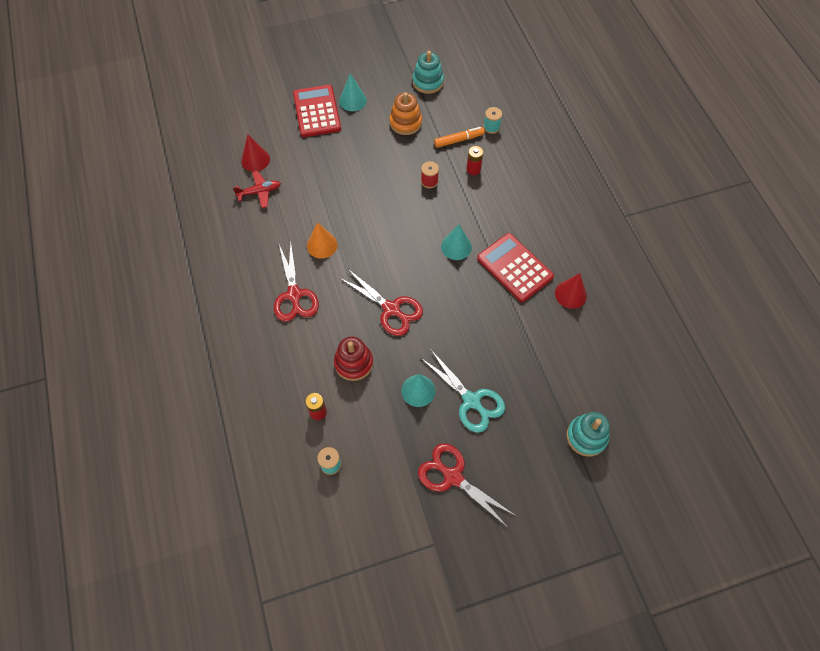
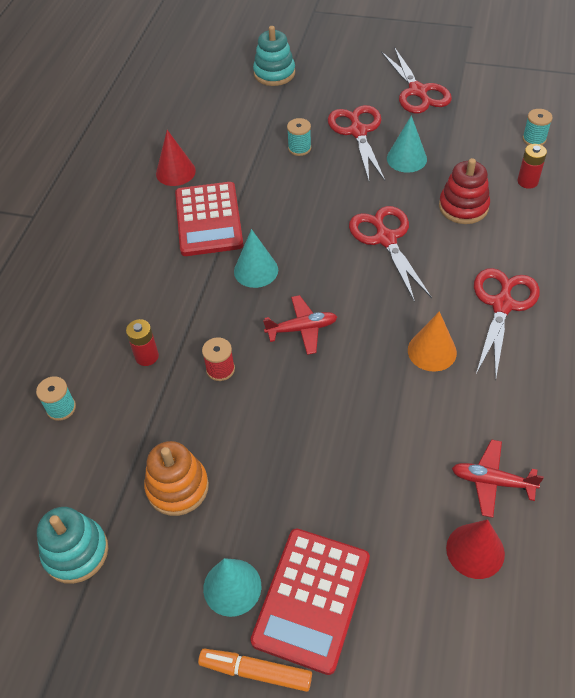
camera: 145 degrees left, 10 degrees down
turquoise scissors [421,350,505,433] -> red scissors [328,105,385,181]
orange marker [434,127,485,148] -> orange marker moved to [198,649,312,692]
none -> red plane [263,295,337,355]
none -> turquoise spool [287,118,311,156]

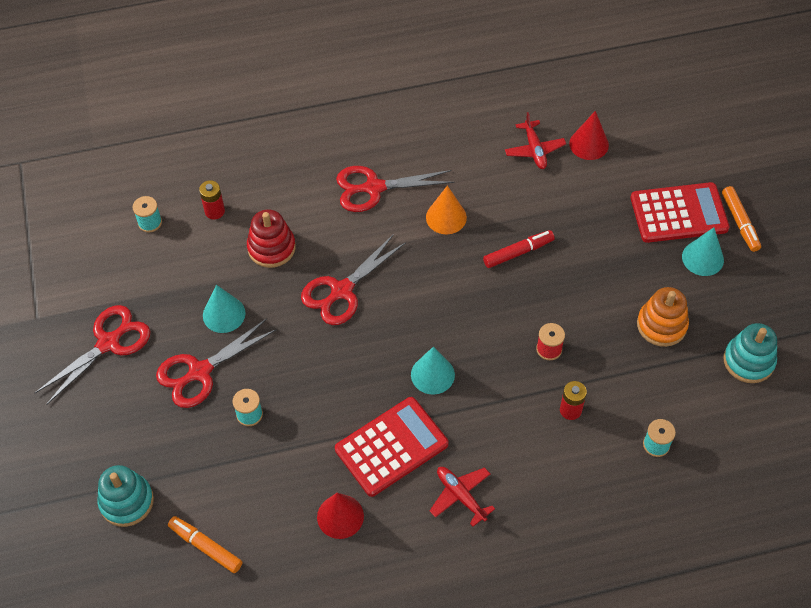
camera: 120 degrees left, 5 degrees up
red plane [263,295,337,355] -> red plane moved to [430,467,495,527]
none -> orange marker [168,516,243,573]
none -> red marker [483,230,555,268]

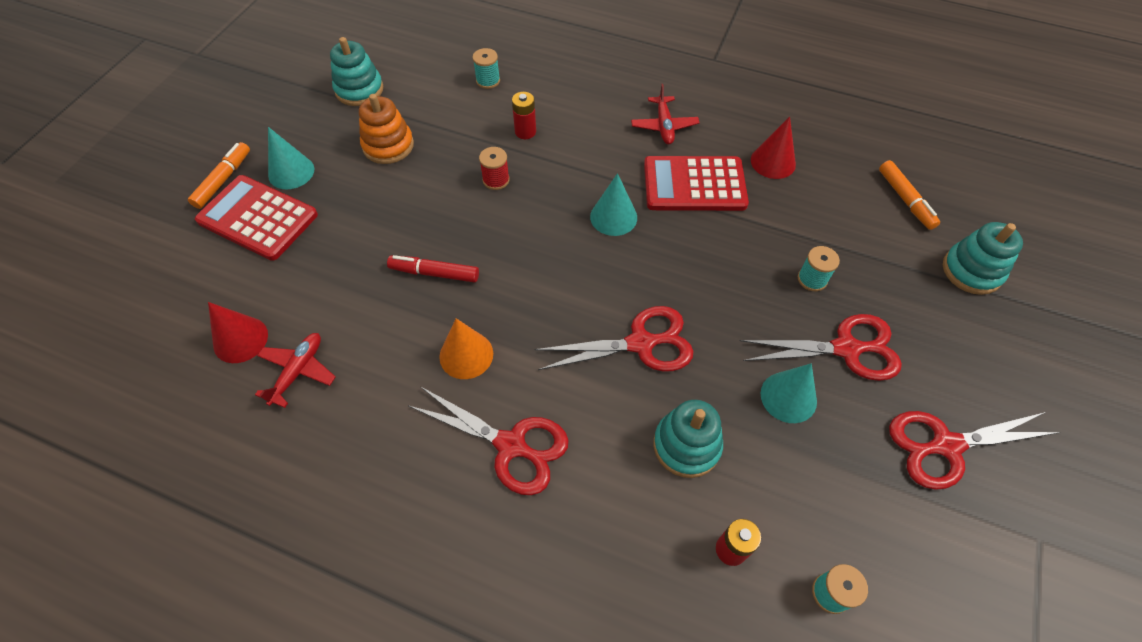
camera: 145 degrees left, 0 degrees up
red stacking toy [247,209,296,268] -> turquoise stacking toy [654,400,723,478]

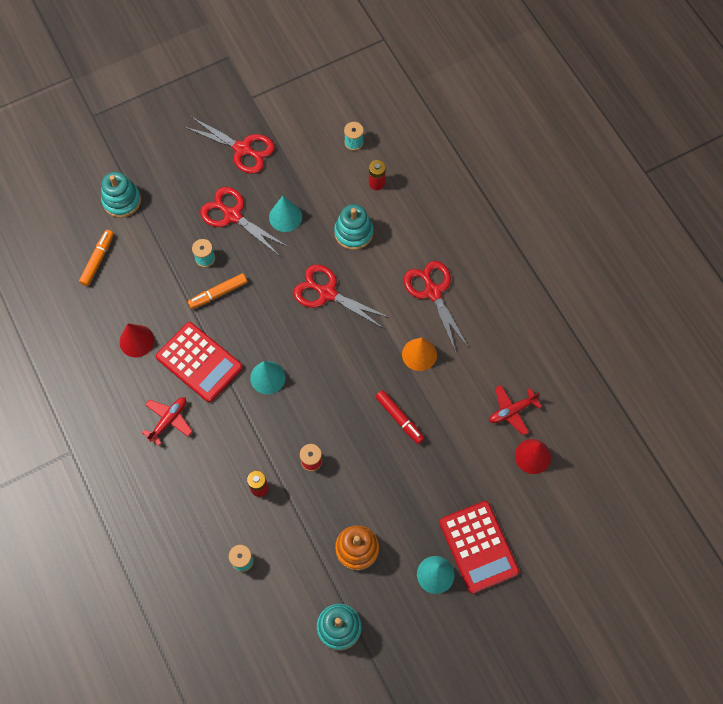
camera: 140 degrees left, 10 degrees up
orange marker [188,142,250,209] -> orange marker moved to [188,273,247,309]

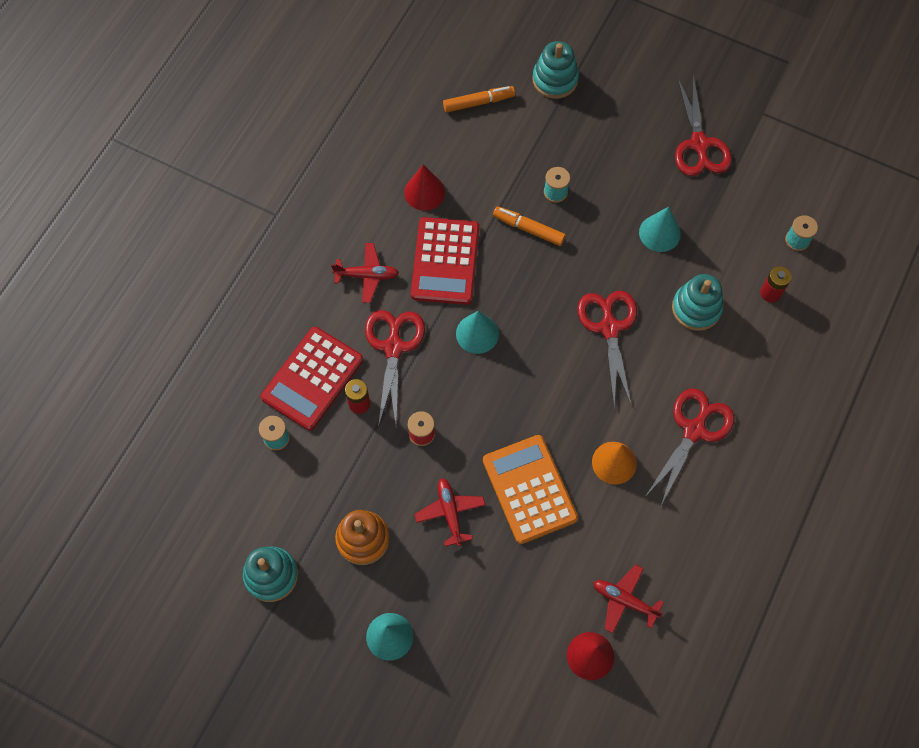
camera: 55 degrees right, 0 degrees up
red scissors [200,187,288,255] -> red scissors moved to [365,310,425,427]
red marker [375,390,425,444] -> orange calculator [483,435,578,544]
red calculator [439,501,519,594] -> red calculator moved to [261,327,363,431]
none -> red plane [414,478,485,546]

